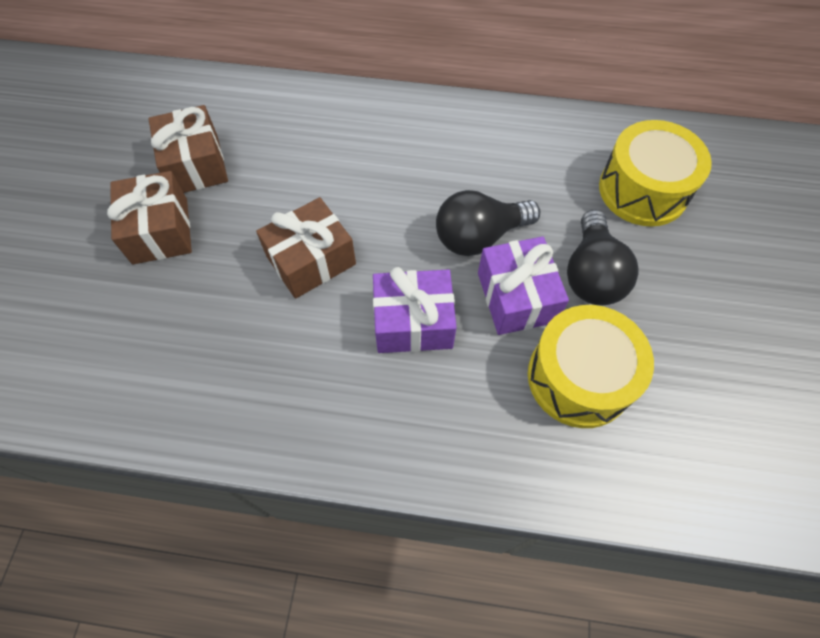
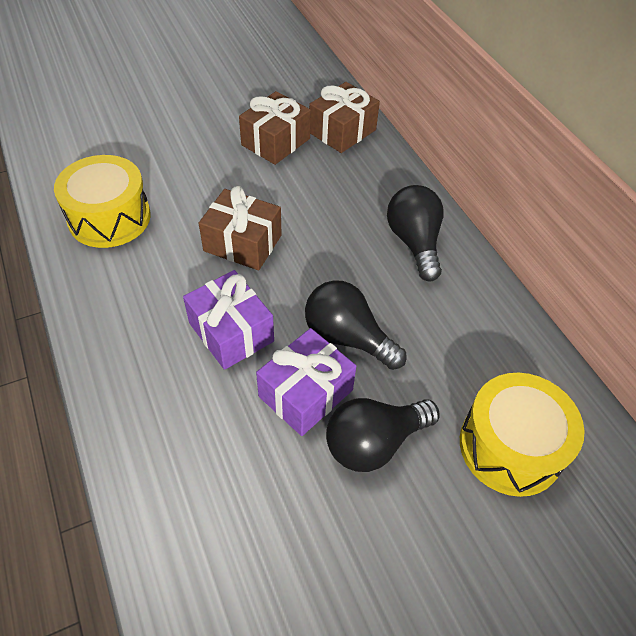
camera: 55 degrees right, 10 degrees down
brown gift [107,171,192,264] -> brown gift moved to [309,82,380,153]
yellow drum [528,305,654,428] -> yellow drum moved to [54,155,151,248]
none -> black light bulb [387,185,444,282]

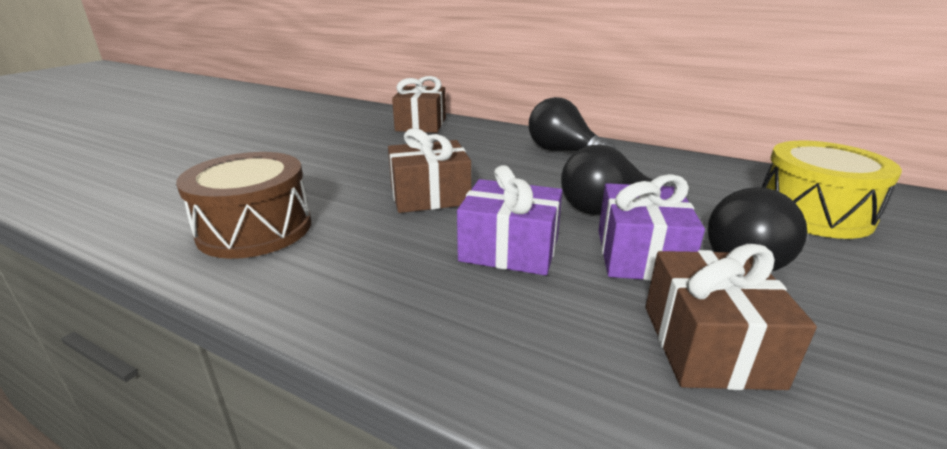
camera: 35 degrees left, 25 degrees down
yellow drum [54,155,151,248] -> brown drum [176,152,311,259]
brown gift [239,91,311,165] -> brown gift moved to [646,244,817,390]

